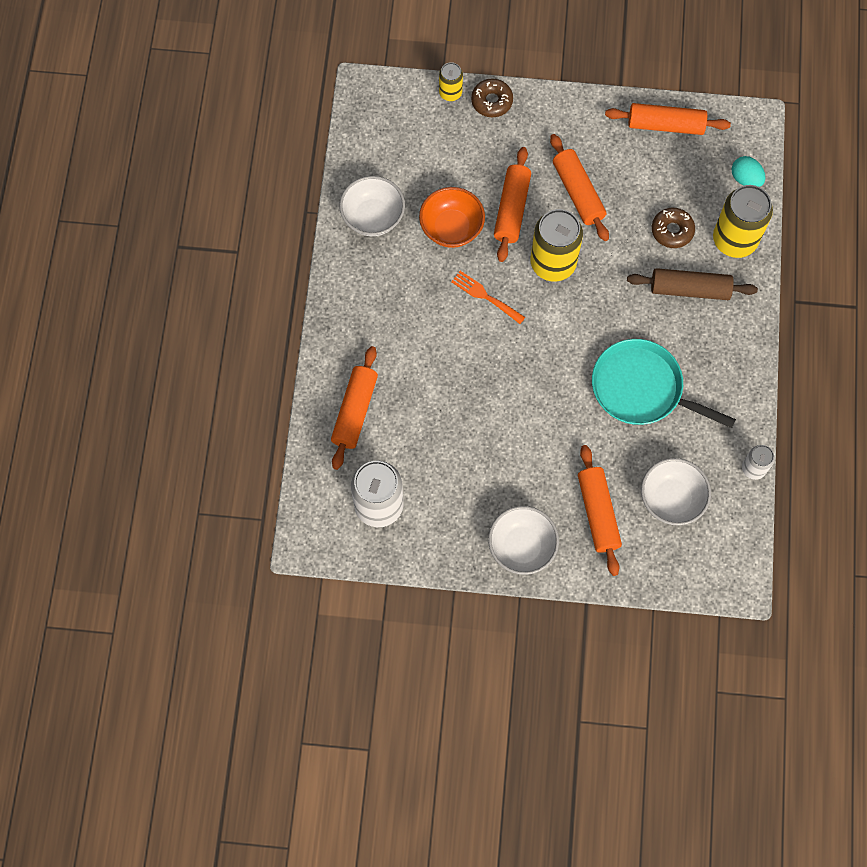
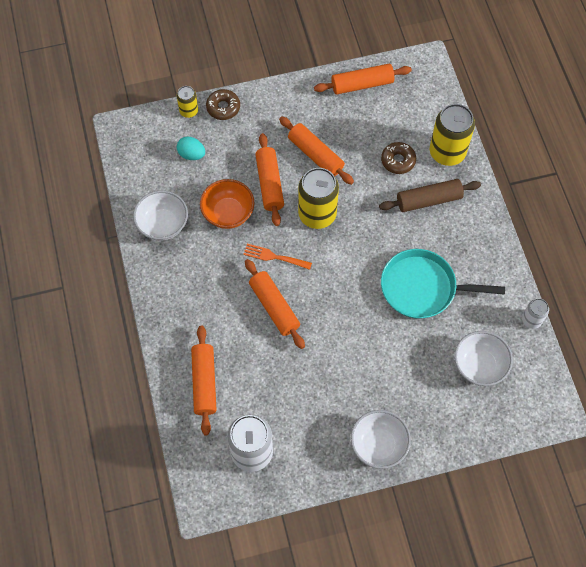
camera: 20 degrees left, 5 degrees down
orange rolling pin [578,445,622,576] -> orange rolling pin moved to [245,259,305,349]
turquoise egg [732,156,765,187] -> turquoise egg moved to [177,136,205,160]

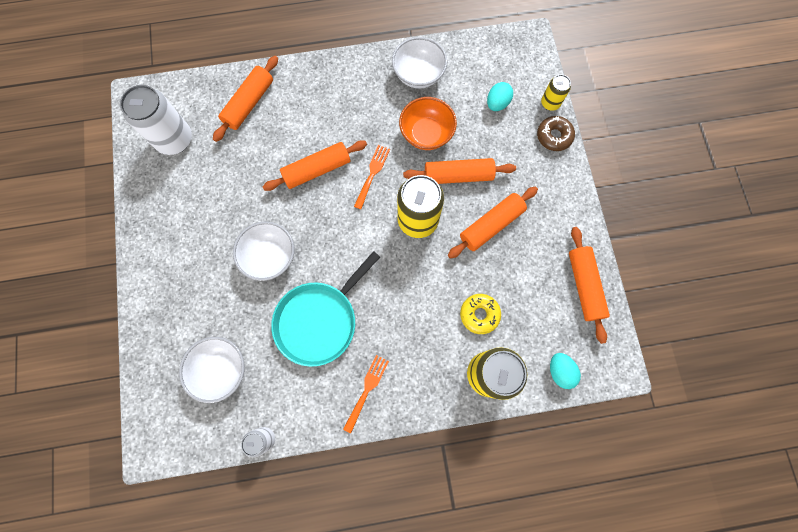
camera: 95 degrees right, 10 degrees up
orange rolling pin [191,326,216,435] -> orange rolling pin turned 60 degrees counterclockwise [213,56,278,142]
white bowl [351,410,411,469] -> white bowl moved to [233,222,294,281]
brown rolling pin [379,179,481,212] -> none
brown donut [381,142,416,174] -> yellow donut [460,294,501,334]
turquoise pan [381,249,505,319] -> turquoise pan turned 150 degrees counterclockwise [271,251,380,367]
none -> orange fork [343,355,389,433]
none -> turquoise egg [550,353,581,389]

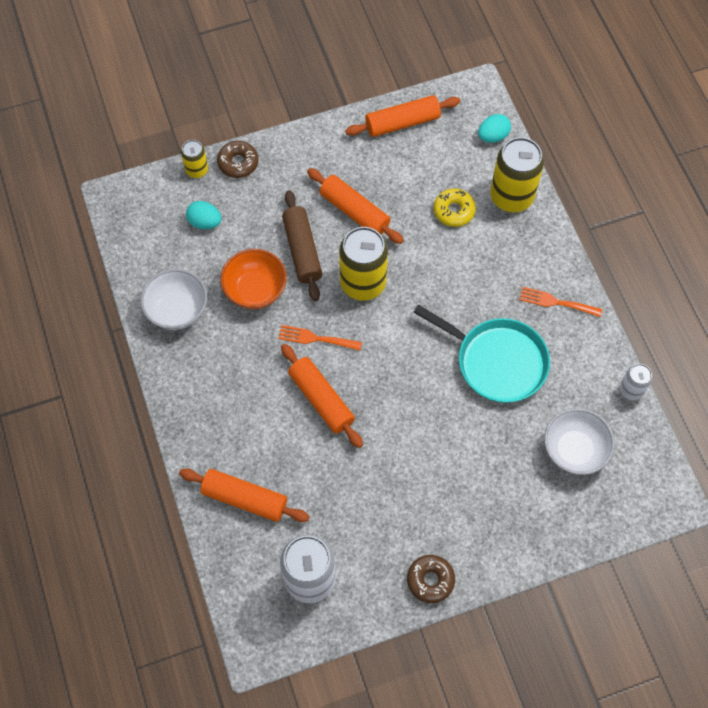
camera: 100 degrees left, 10 degrees down
white bowl [233,222,294,281] -> none
orange rolling pin [403,158,516,184] -> brown rolling pin [282,190,322,301]
none -> brown donut [407,555,455,603]

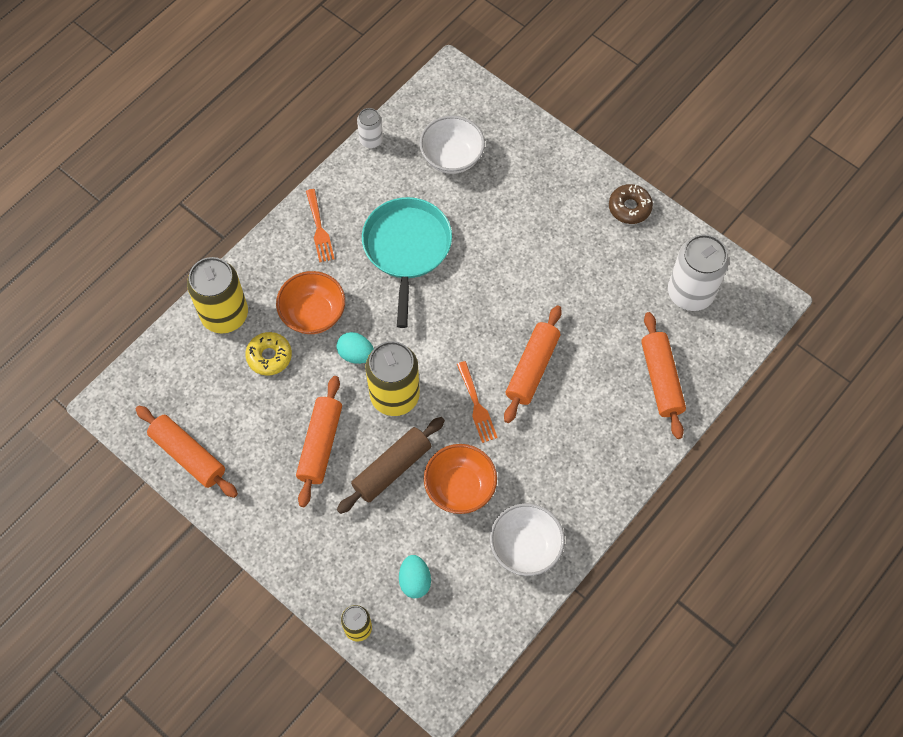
camera: 120 degrees left, 0 degrees up
brown donut [217,141,259,178] -> none
turquoise egg [478,114,511,143] -> turquoise egg moved to [336,332,374,364]
none -> orange bowl [276,271,345,334]

